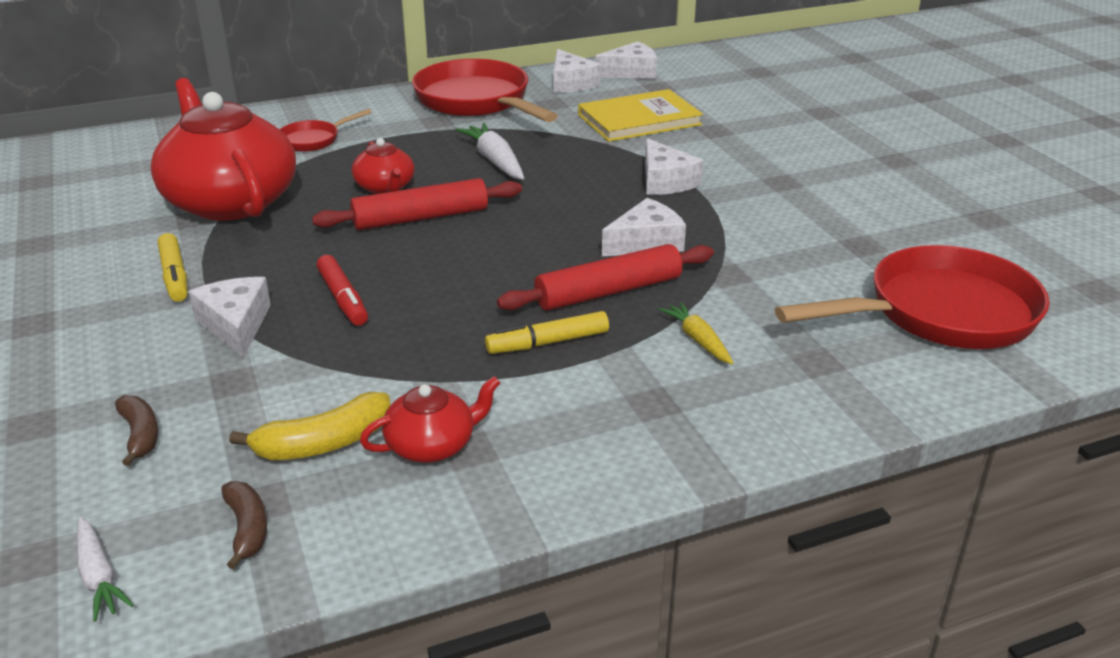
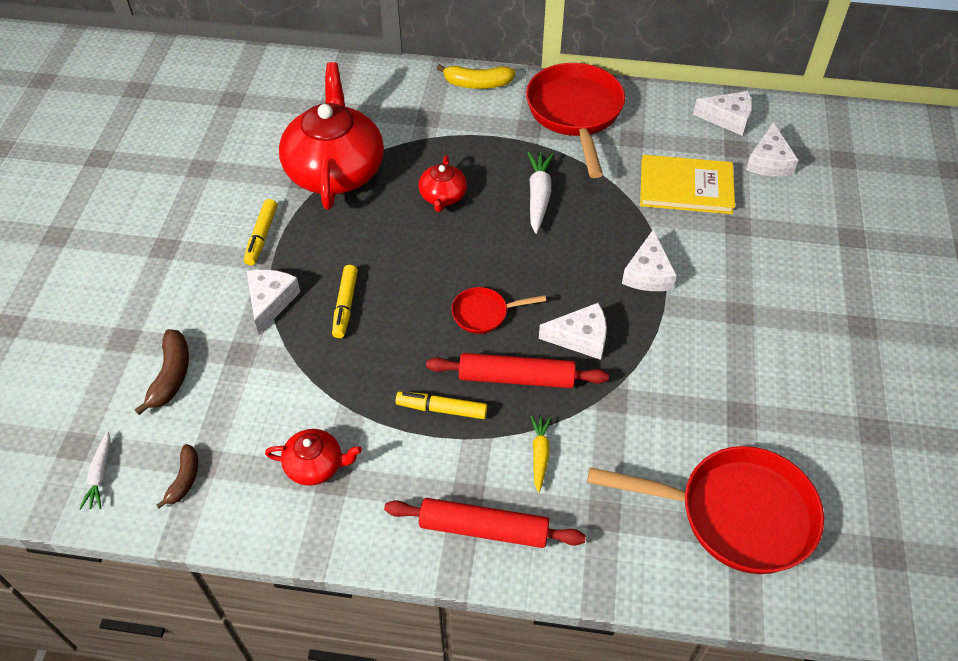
camera: 30 degrees right, 20 degrees up
brown banana [115,395,158,466] -> brown banana [134,329,189,415], size x1.51
yellow banana [229,392,390,460] -> yellow banana moved to [437,64,516,89]
red pan [280,109,372,152] -> red pan moved to [451,287,546,334]
red rolling pin [312,178,522,230] -> red rolling pin moved to [384,498,586,548]
red marker [317,255,368,326] -> yellow marker [332,265,358,338]
white cheese [553,49,601,92] -> white cheese moved to [746,122,798,176]

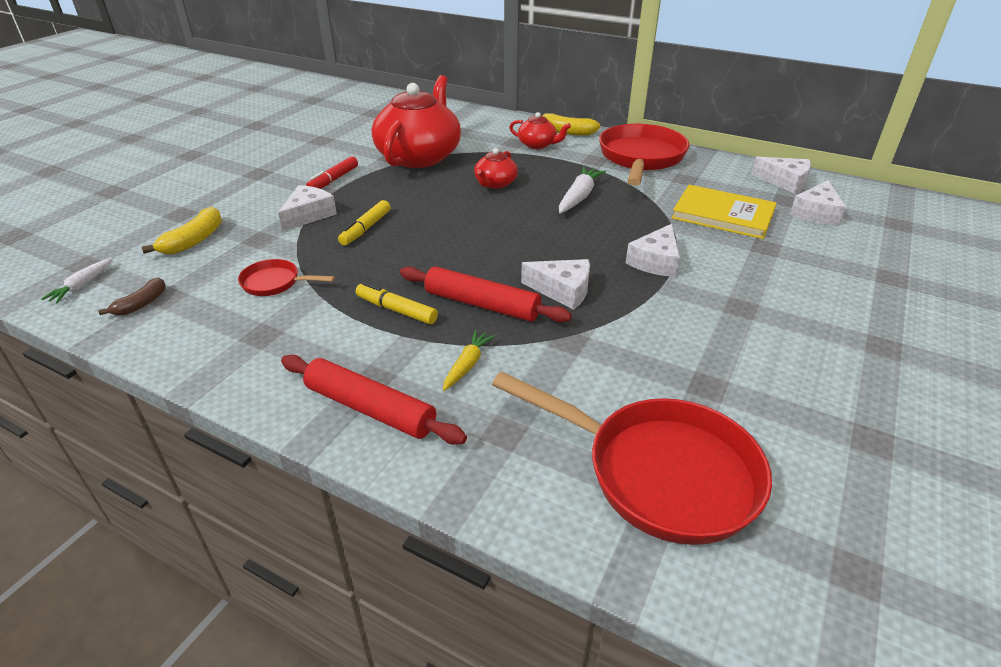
camera: 20 degrees right, 15 degrees down
brown banana [134,329,189,415] -> yellow banana [142,207,222,254]
yellow marker [244,199,277,265] -> red marker [306,156,358,189]
red teapot [265,429,362,486] -> red teapot moved to [509,112,571,149]
red pan [451,287,546,334] -> red pan moved to [238,259,335,296]

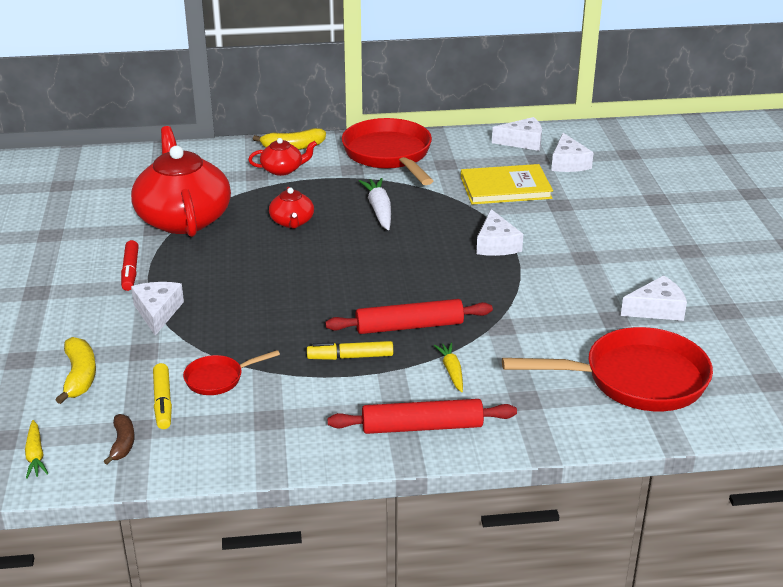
camera: 35 degrees left, 5 degrees down
white carrot [41,258,113,303] -> yellow carrot [25,420,49,479]
yellow marker [338,200,390,245] -> yellow marker moved to [153,363,172,429]
white cheese [521,259,590,310] -> white cheese moved to [621,275,687,321]

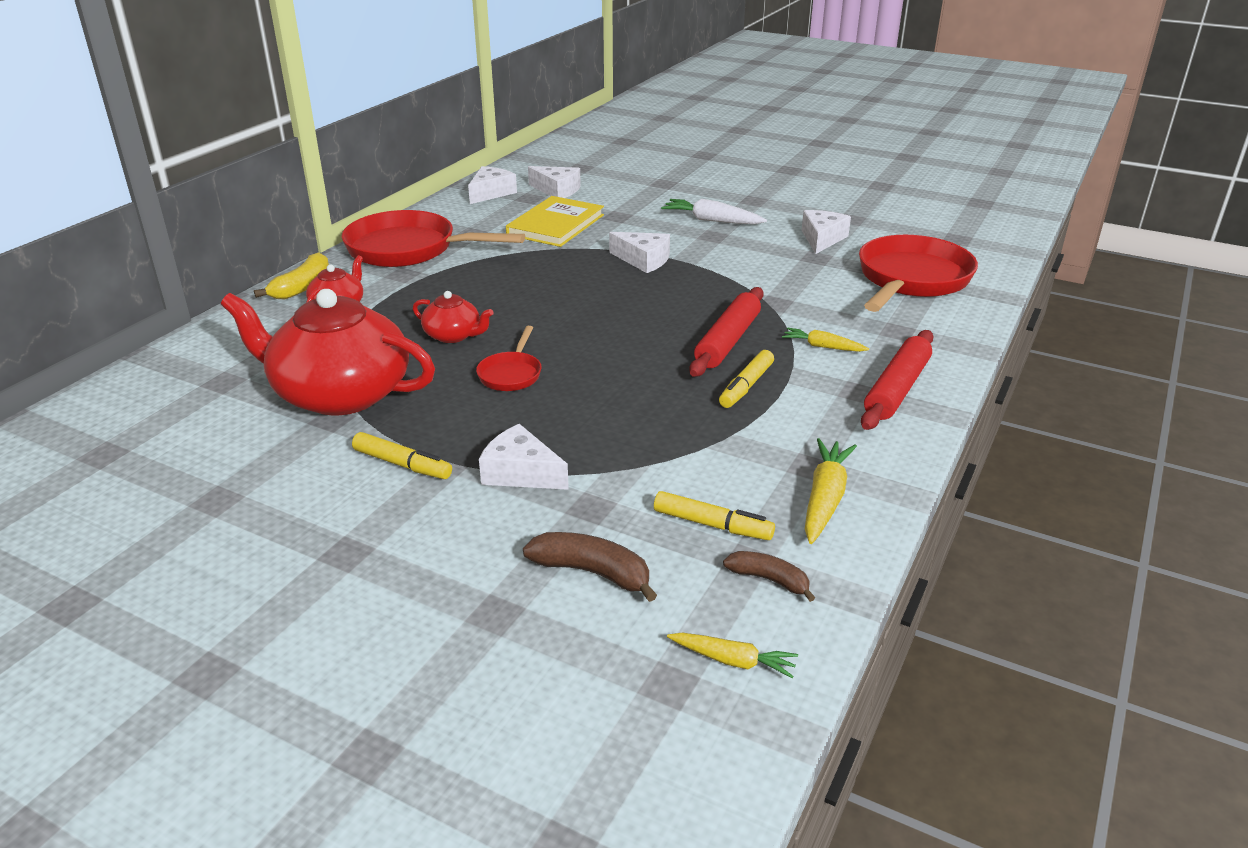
camera: 55 degrees left, 0 degrees up
yellow banana [55,337,96,404] -> brown banana [523,532,657,602]
red marker [121,240,139,291] -> yellow marker [352,432,452,479]
red pan [183,350,280,395] -> red pan moved to [476,326,541,391]
white carrot [359,178,391,230] -> white carrot moved to [661,199,767,224]
none -> yellow carrot [805,438,857,544]

